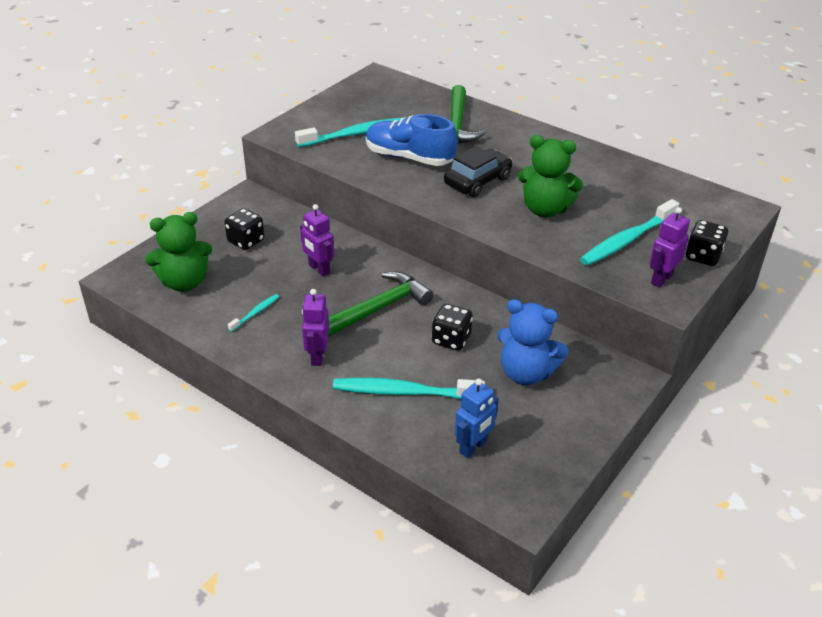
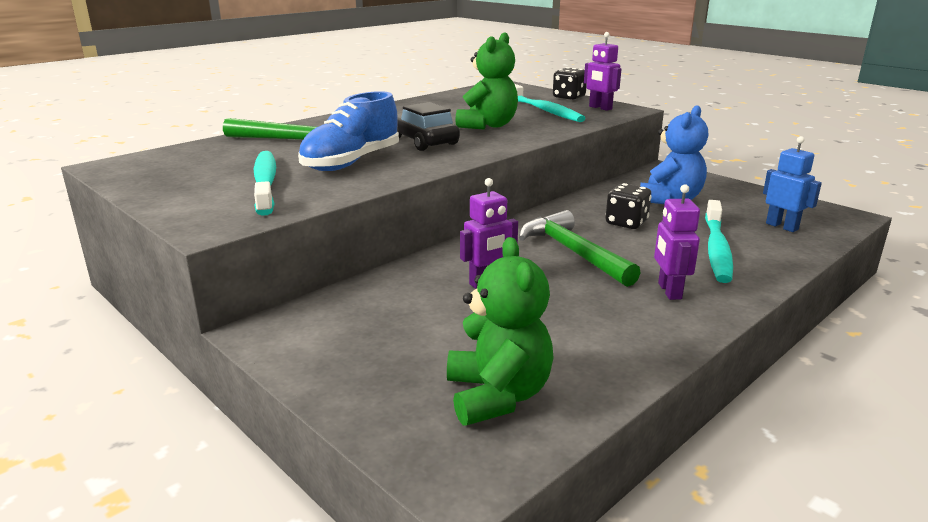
camera: 80 degrees left, 15 degrees down
black dice [224,208,264,250] -> none
turquoise toothbrush [228,294,279,332] -> none
purple robot [302,289,329,366] -> purple robot turned 75 degrees clockwise [654,184,700,300]

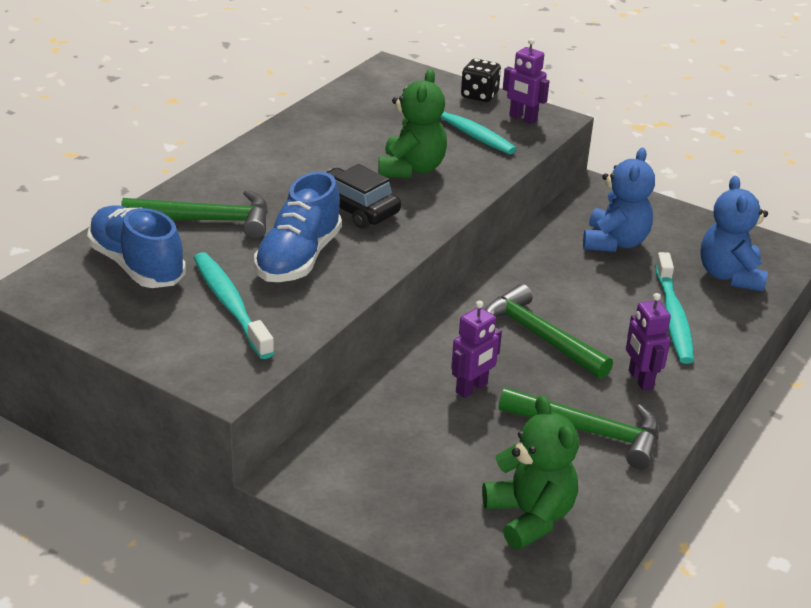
camera: 15 degrees left, 10 degrees up
black dice [605,183,651,229] -> none
blue robot [763,136,822,232] -> blue teddy bear [700,176,768,291]
none -> blue shoe [87,205,186,288]
none -> green hammer [499,387,659,469]

